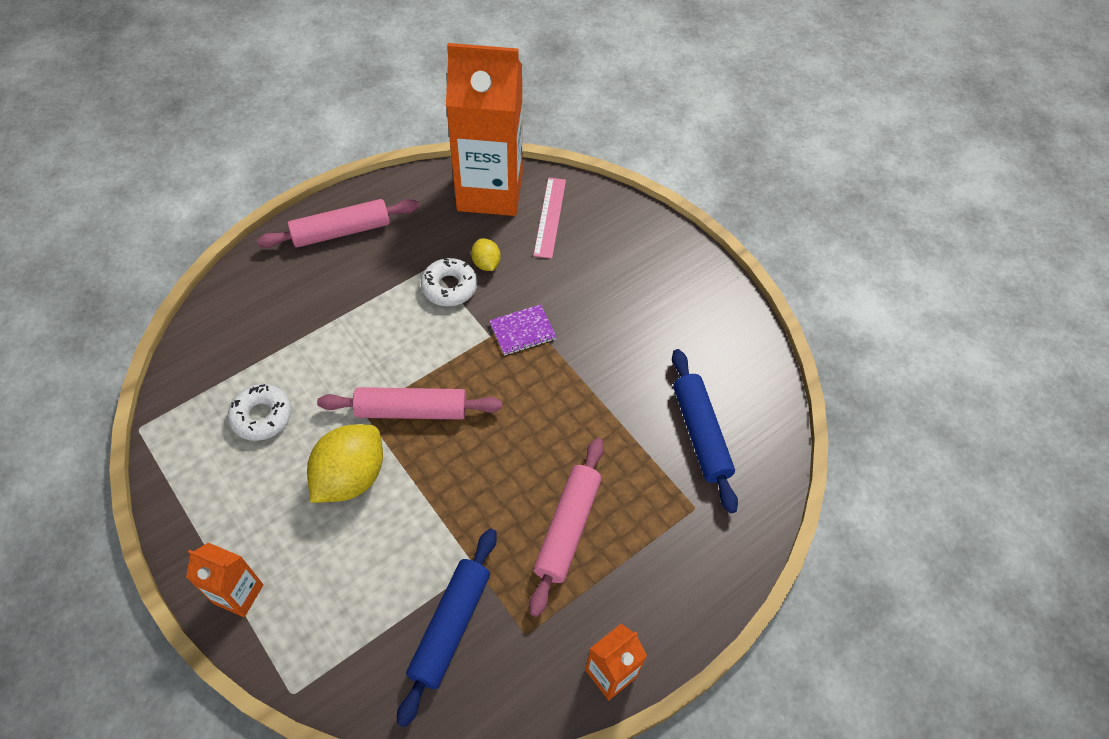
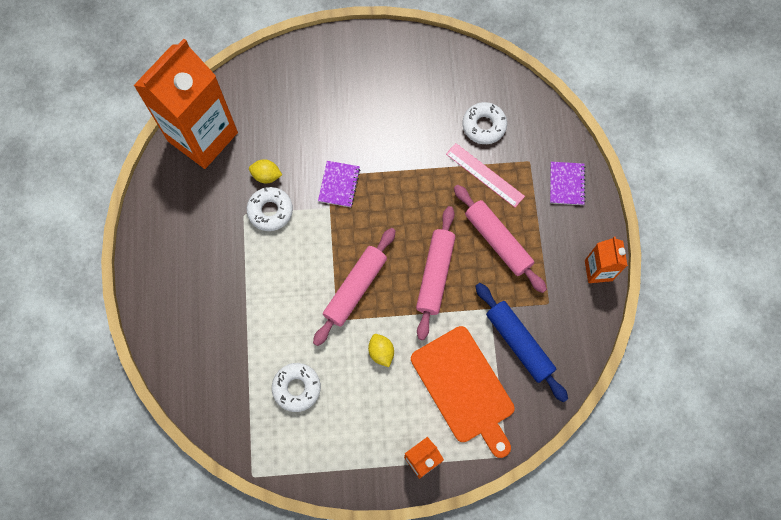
camera: 55 degrees left, 15 degrees up
pink rolling pin [257,199,419,248] -> pink rolling pin moved to [416,206,456,340]
yellow lemon [307,424,383,503] -> yellow lemon [368,334,394,367], size x0.50
pink ruler [533,178,566,259] -> pink ruler moved to [446,143,525,208]
blue rolling pin [672,349,738,513] -> white donut [463,102,507,144]
none -> orange cutting board [411,326,514,458]
none -> purple notebook [550,162,585,205]

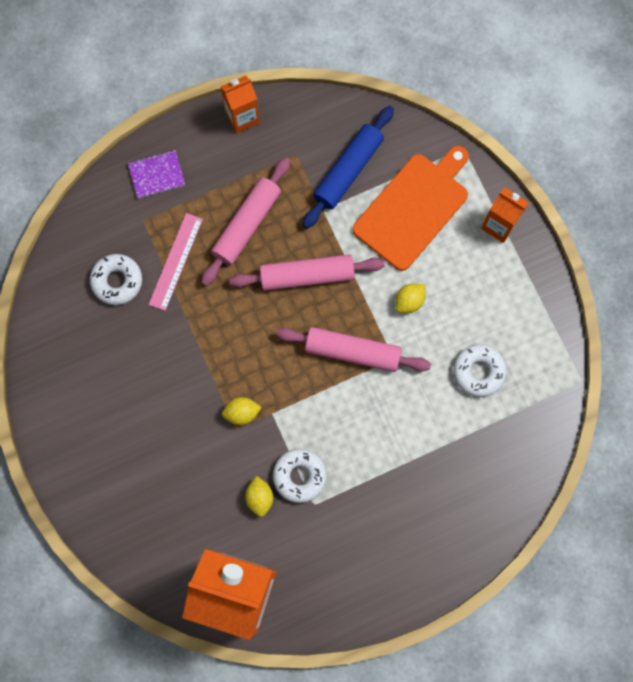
camera: 110 degrees left, 5 degrees up
purple notebook [318,161,360,207] -> yellow lemon [222,397,262,425]

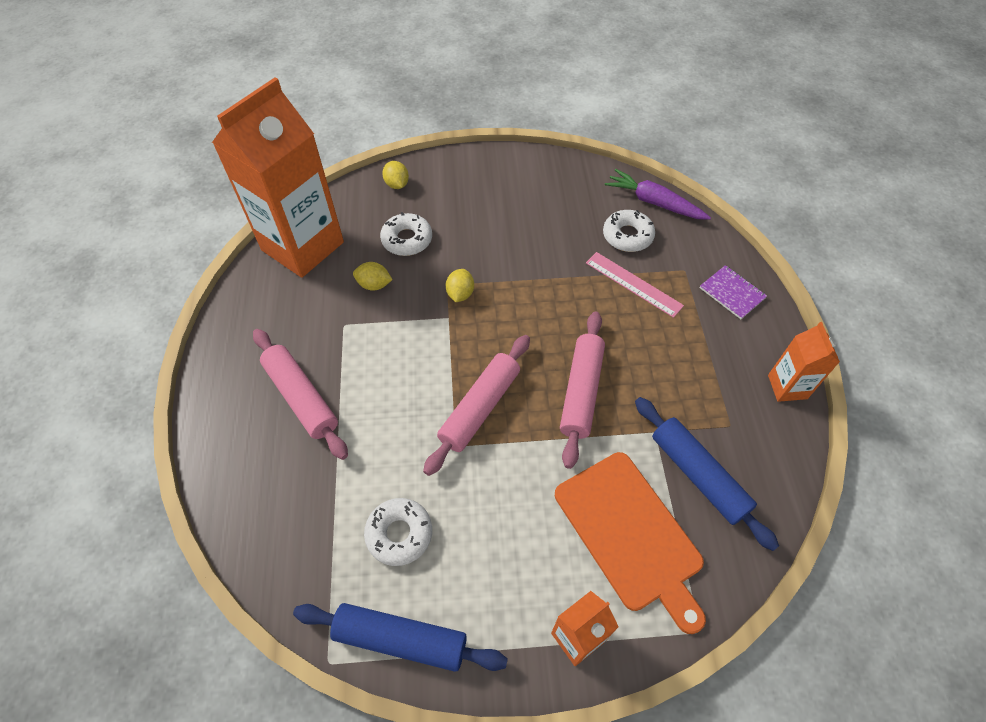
camera: 110 degrees right, 20 degrees down
purple notebook [128,150,185,198] -> purple notebook turned 45 degrees counterclockwise [700,265,767,319]
pink rolling pin [201,158,290,286] -> pink rolling pin moved to [253,329,348,460]
white donut [273,449,327,503] -> white donut moved to [380,212,432,256]
yellow lemon [395,284,425,313] -> yellow lemon moved to [382,161,409,189]
none -> blue rolling pin [293,603,508,672]
none -> purple carrot [605,169,711,220]

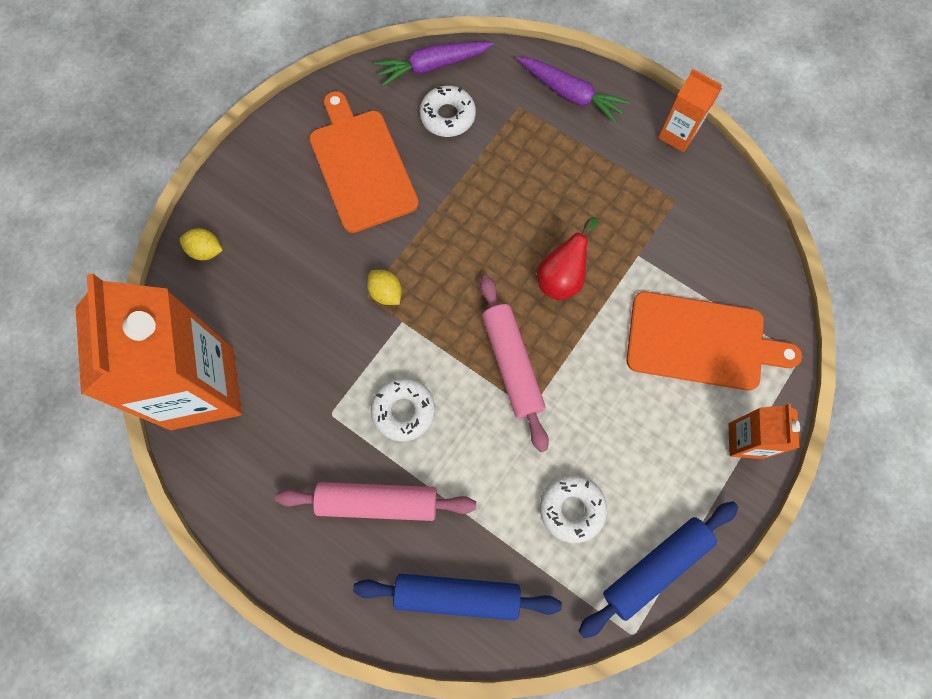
camera: 50 degrees left, 15 degrees up
yellow lemon [353,262,393,291] -> none
white donut [380,212,432,256] -> white donut moved to [371,378,435,442]
pink rolling pin [560,311,605,469] -> red pear [537,217,599,300]
pink ruler [586,252,684,318] -> none
blue rolling pin [635,397,779,551] -> blue rolling pin moved to [353,574,562,621]
purple notebook [700,265,767,319] -> purple carrot [516,57,630,124]
none -> orange cutting board [309,91,419,233]

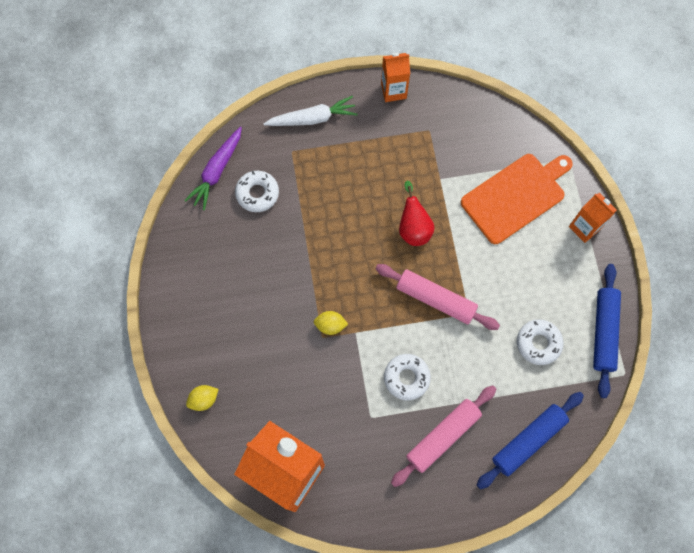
camera: 45 degrees left, 0 degrees up
orange cutting board [309,91,419,233] -> none
purple carrot [516,57,630,124] -> white carrot [263,96,358,126]

